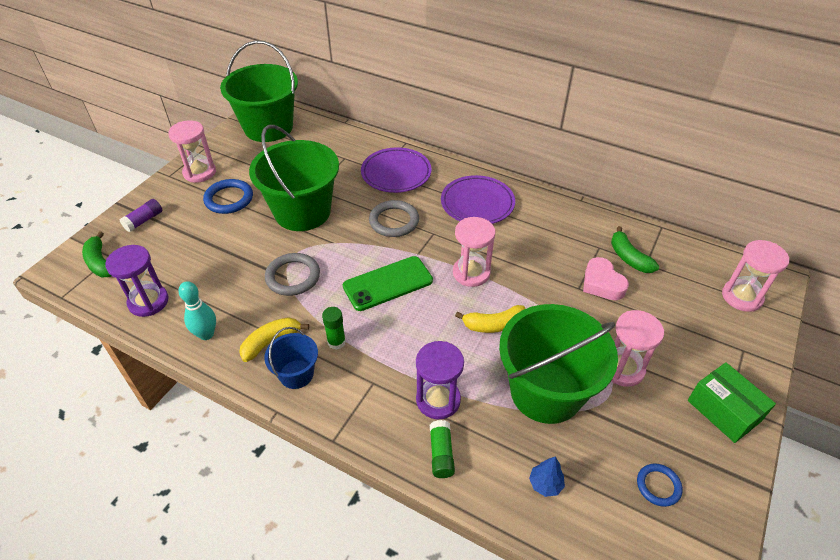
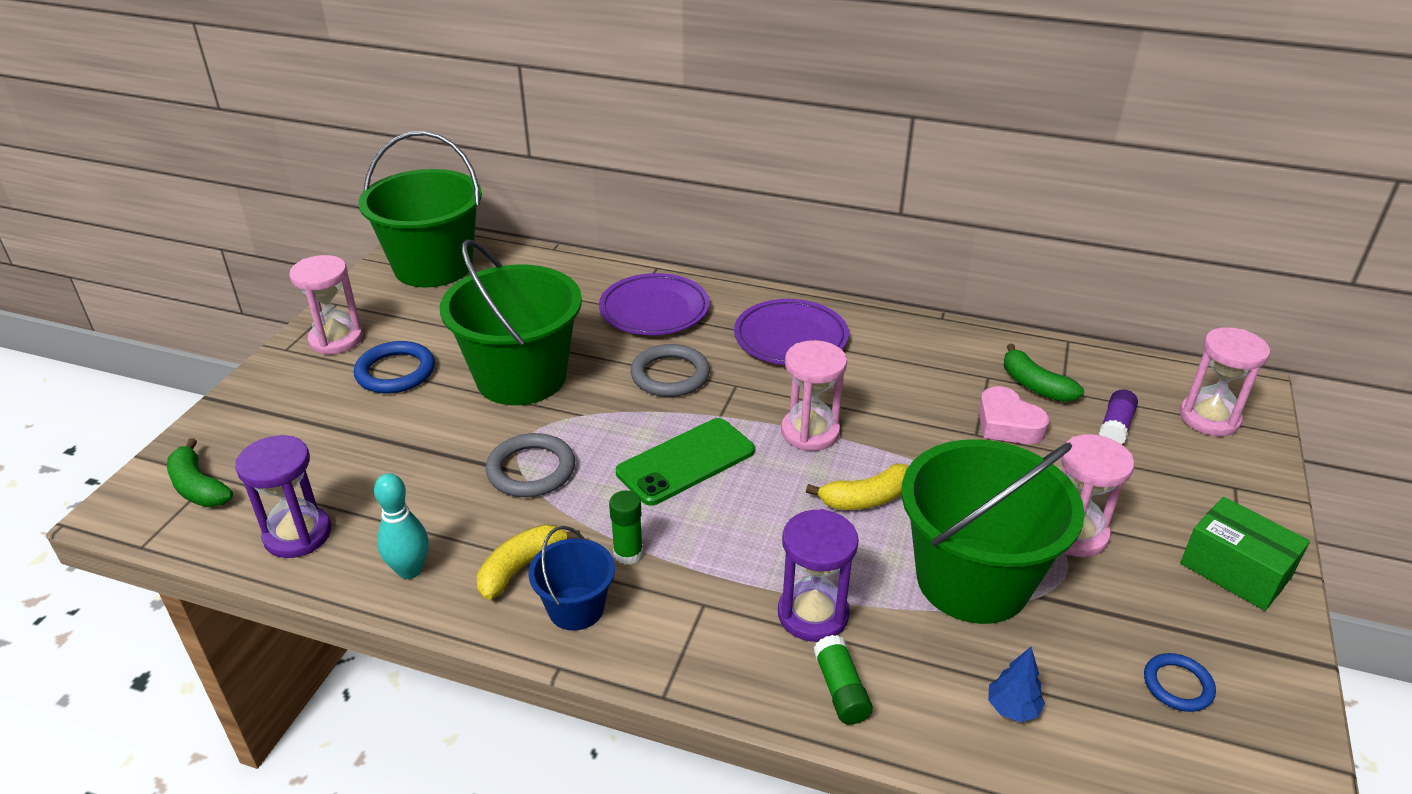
camera: 10 degrees left, 10 degrees down
purple glue stick [119,199,162,232] -> purple glue stick moved to [1099,389,1138,444]

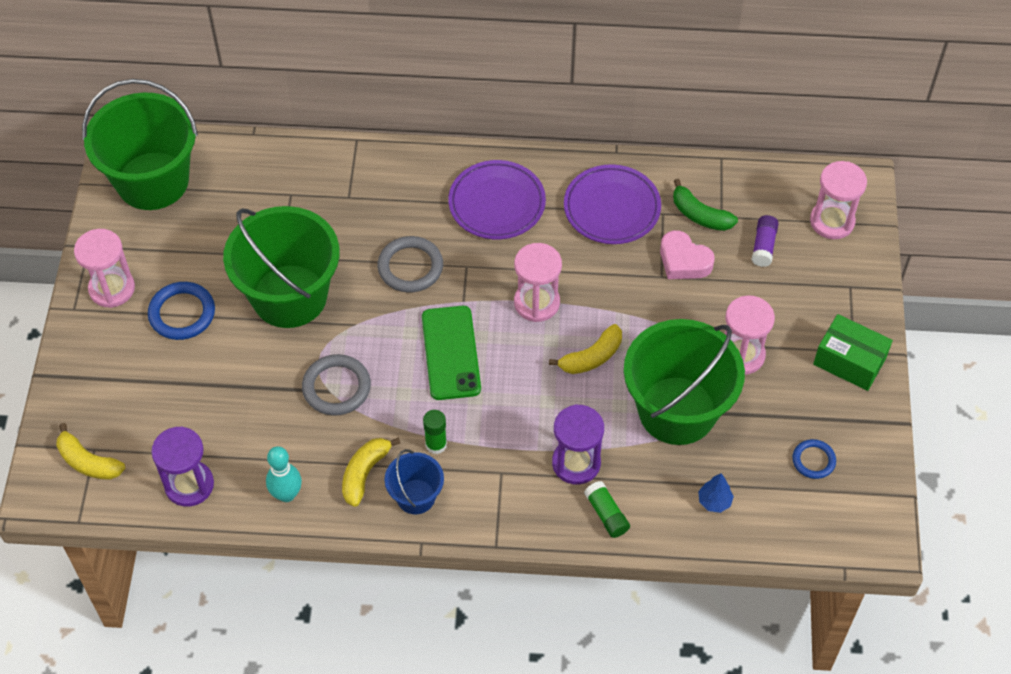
camera: 15 degrees left, 20 degrees up
green banana [167,438,233,507] -> yellow banana [57,423,125,480]
purple plate [599,273,710,335] -> purple plate moved to [564,164,661,244]
green phone [616,418,755,505] -> green phone turned 45 degrees counterclockwise [422,306,481,400]

